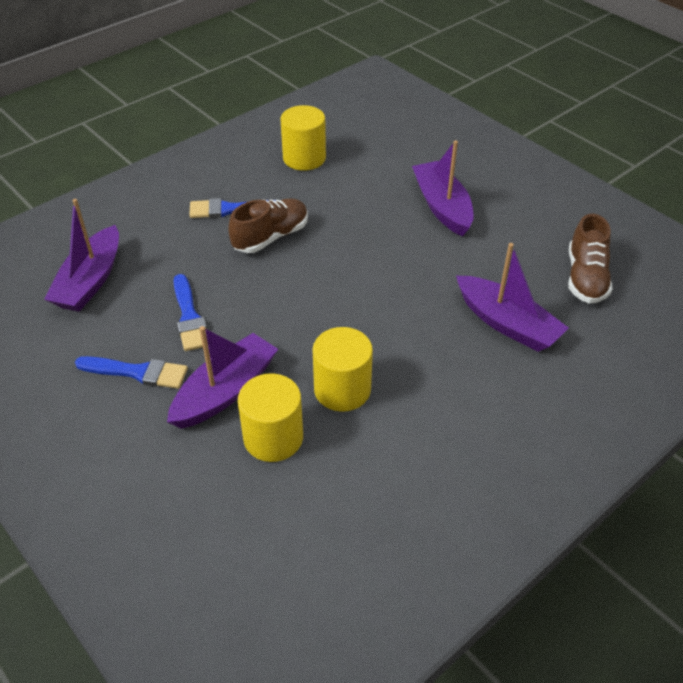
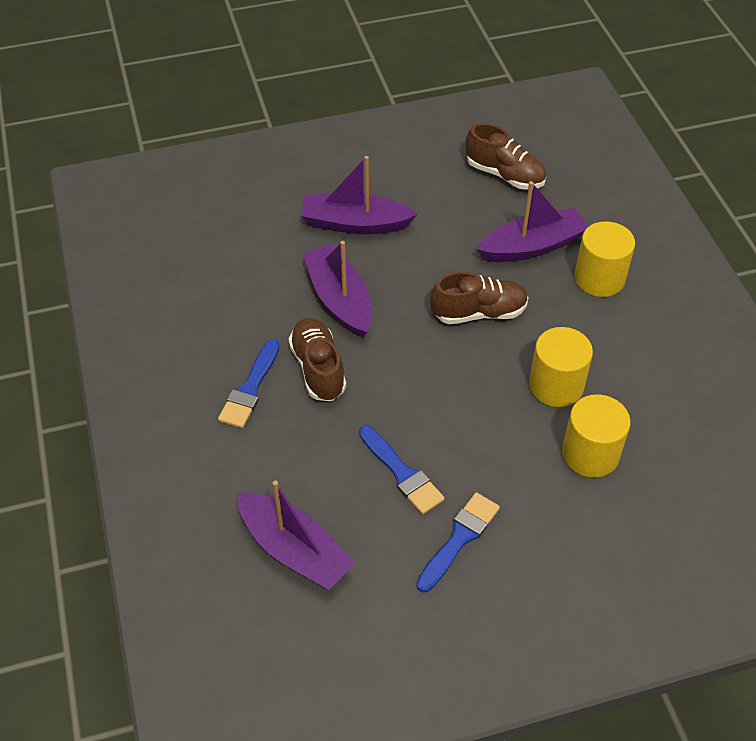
camera: 65 degrees left, 5 degrees up
purple boat [167,326,278,429] -> purple boat moved to [303,241,372,338]
blue brush [173,274,208,351] -> blue brush turned 45 degrees clockwise [359,425,445,514]
yellow cylinder [280,105,326,171] -> yellow cylinder moved to [574,221,635,297]
none -> brown shoe [430,272,529,324]

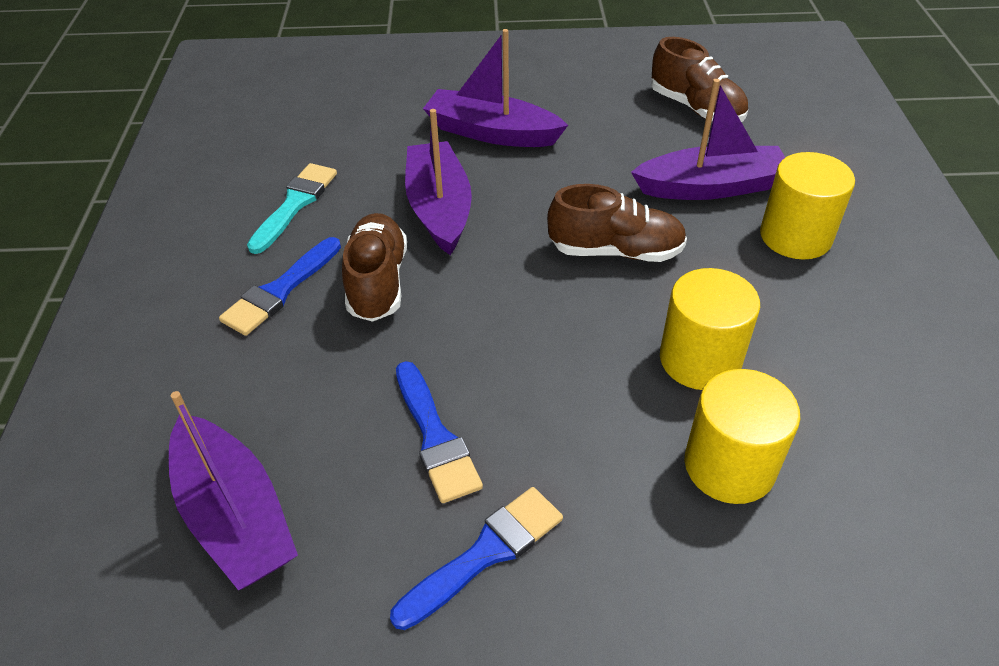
camera: 15 degrees right, 5 degrees down
none -> turquoise brush [247,163,337,254]

